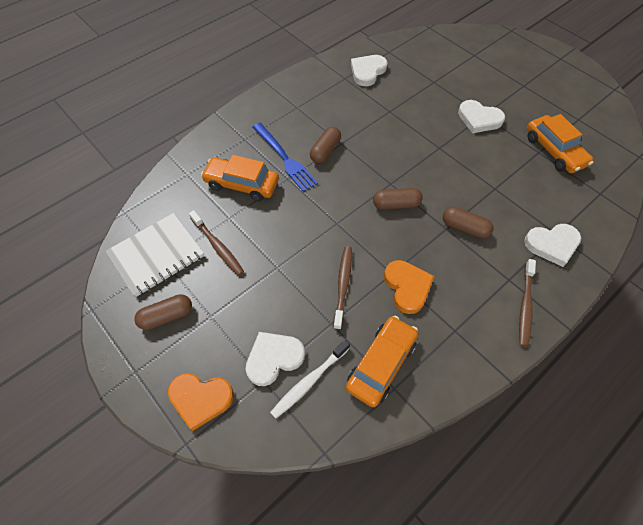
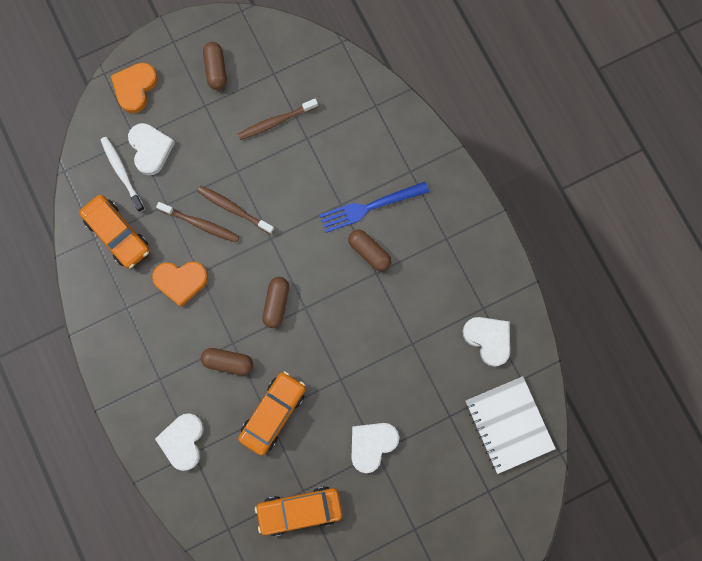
camera: 105 degrees right, 20 degrees up
white notebook [106,213,204,297] -> white notebook moved to [466,376,556,474]
orange car [201,155,279,201] -> orange car moved to [238,371,306,455]
brown capsule [443,207,494,238] -> brown capsule turned 60 degrees clockwise [201,348,253,375]
brown toothbrush [519,259,536,347] -> brown toothbrush moved to [197,186,274,234]

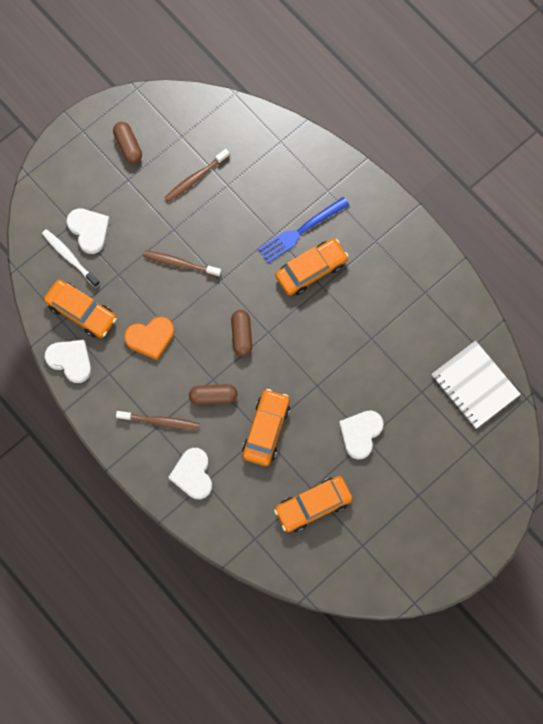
camera: 15 degrees left, 5 degrees down
orange heart [111,63,158,113] -> none
brown toothbrush [156,202,239,243] -> brown toothbrush moved to [116,411,199,430]
brown capsule [348,230,391,271] -> orange car [275,239,349,295]
white heart [463,317,510,367] -> white heart moved to [45,340,91,383]

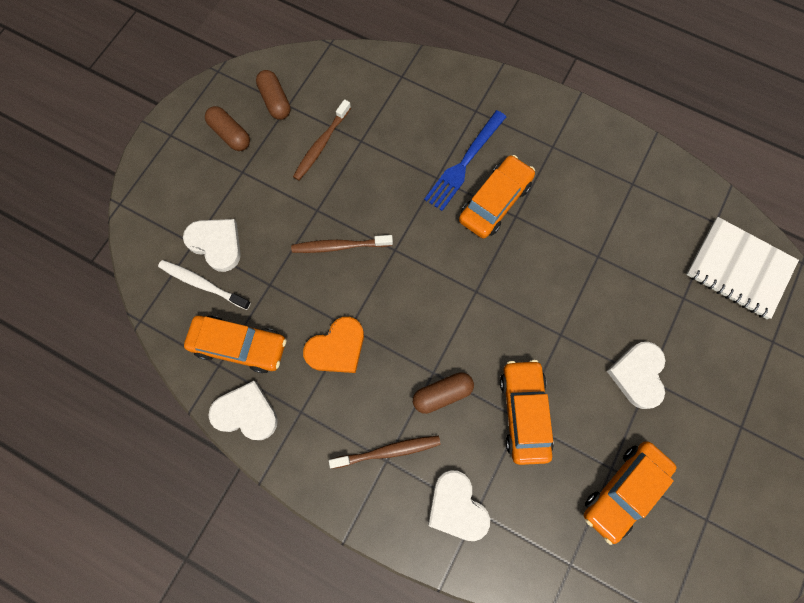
camera: 20 degrees left, 0 degrees up
brown capsule [231,310,252,357] -> brown capsule moved to [256,70,291,120]

